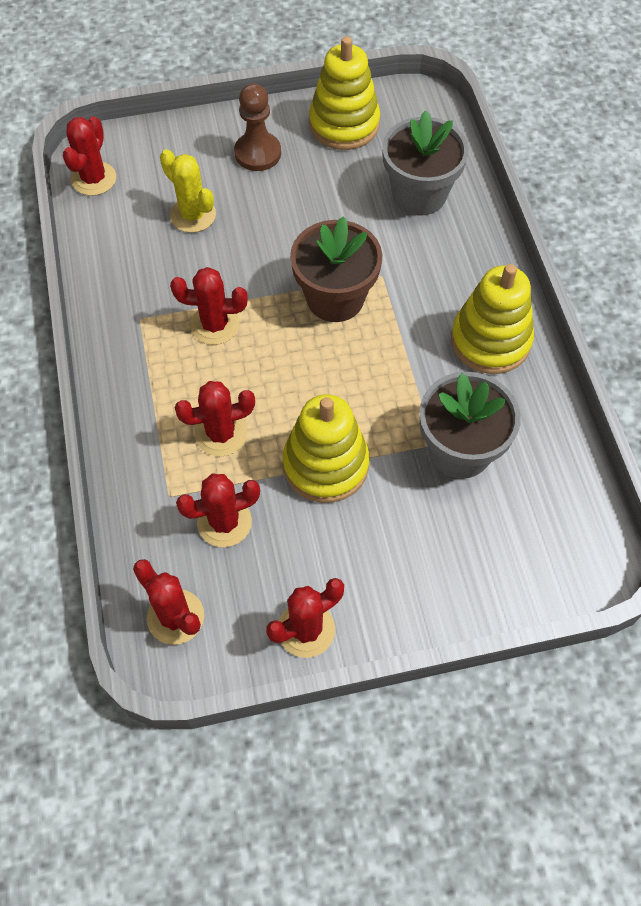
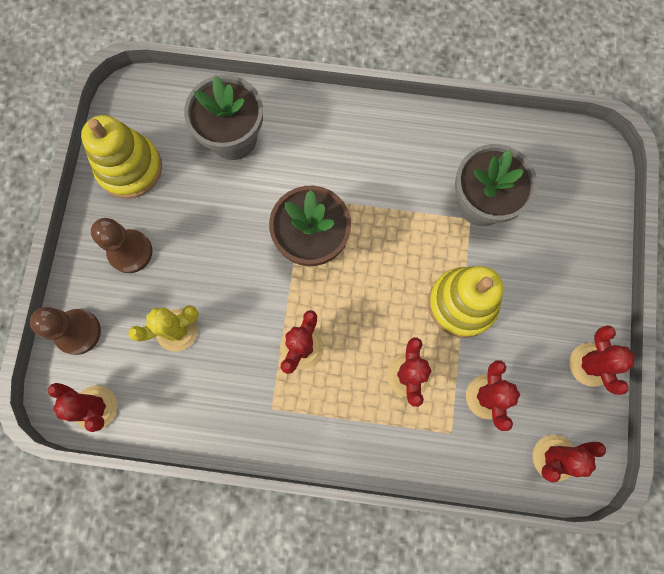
camera: 70 degrees left, 15 degrees up
yellow stacking toy [451,264,534,374] -> none
none -> brown pawn [30,307,101,355]

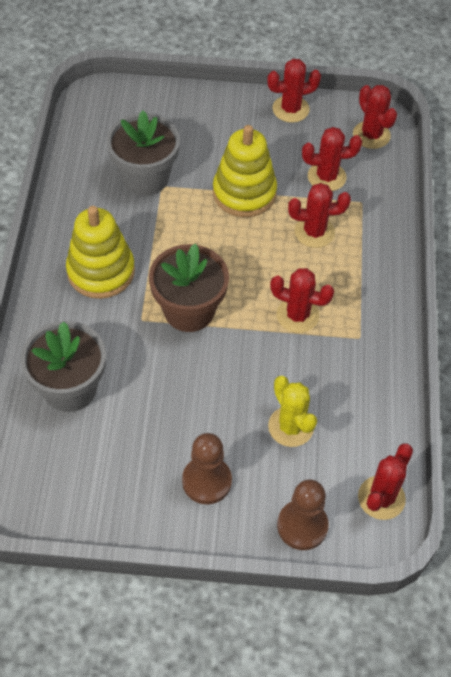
camera: 95 degrees left, 20 degrees down
yellow stacking toy [81,115,162,199] -> yellow stacking toy moved to [66,206,135,299]

